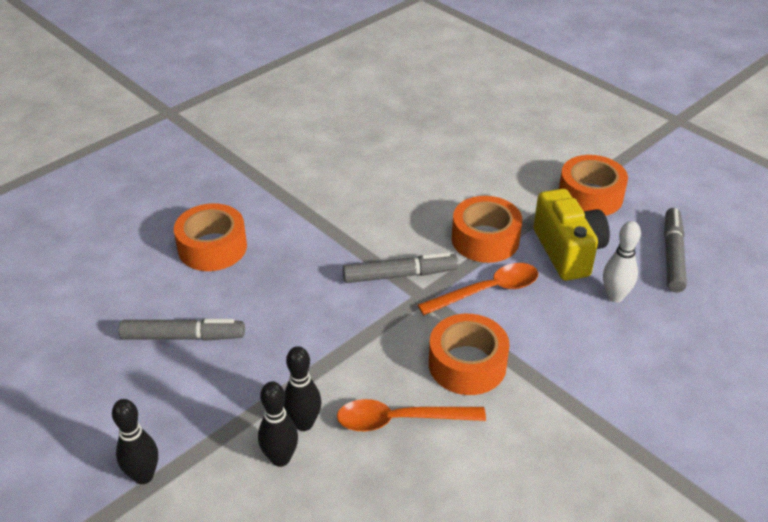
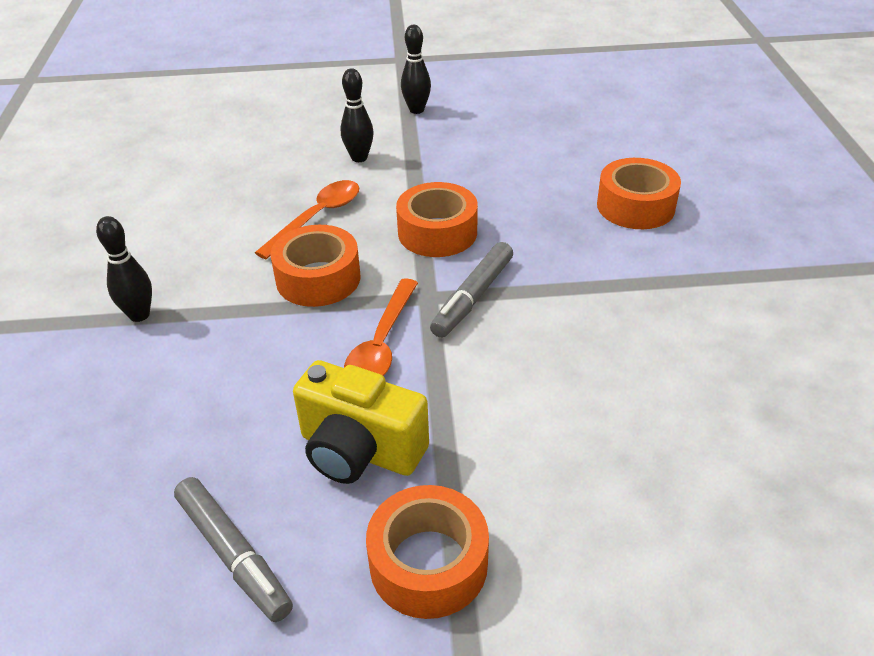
camera: 130 degrees right, 0 degrees up
grey marker [119,318,245,341] -> none
black bowling pin [284,346,321,431] -> black bowling pin moved to [96,216,152,322]
orange tape [452,196,522,263] -> orange tape moved to [396,182,478,257]
white bowling pin [603,221,641,303] -> none

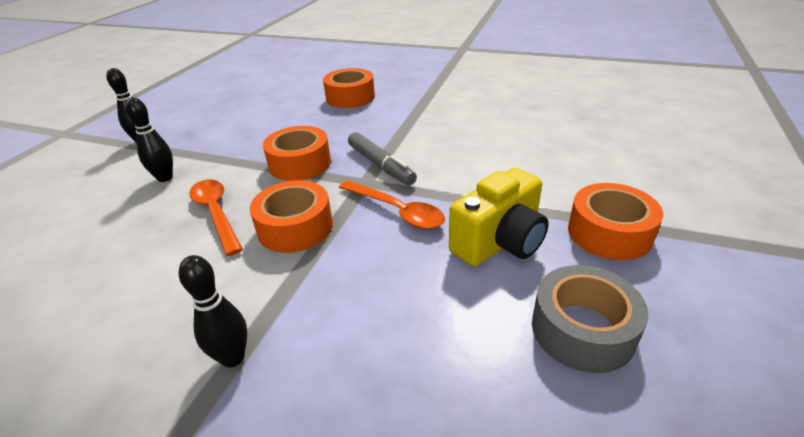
camera: 65 degrees left, 5 degrees down
grey marker [174,477,293,622] -> grey tape [532,265,649,373]

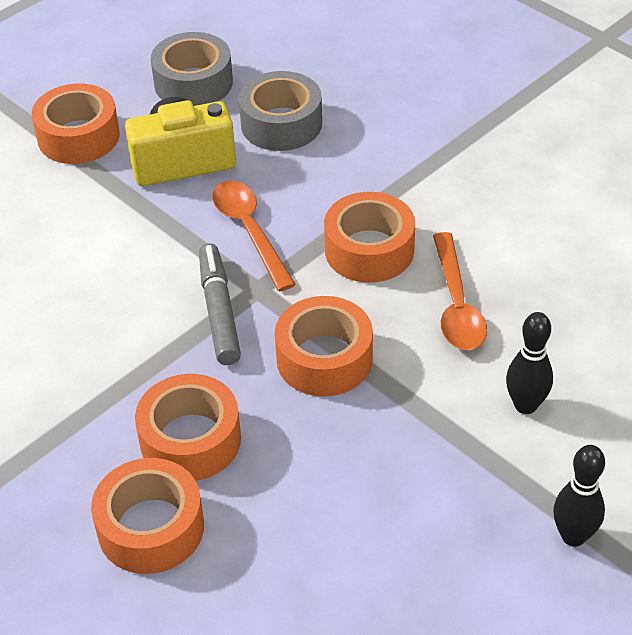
camera: 155 degrees left, 10 degrees up
black bowling pin [179,255,247,367] -> none
none -> orange tape [135,374,241,481]
none -> grey tape [239,71,322,151]

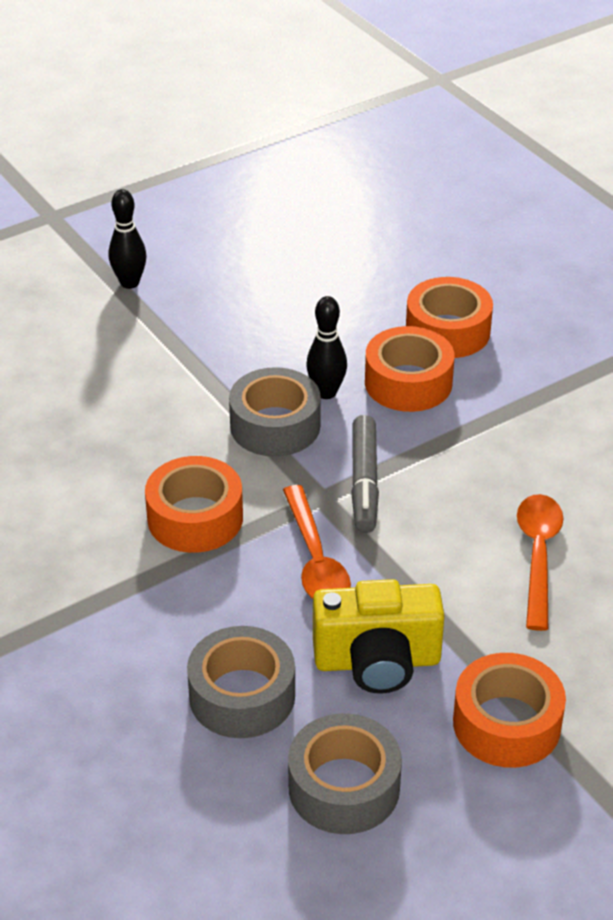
camera: 170 degrees left, 5 degrees down
orange tape [275,296,373,397] -> grey tape [229,367,321,457]
orange spoon [433,232,487,350] -> orange spoon moved to [517,494,563,631]
black bowling pin [506,312,553,414] -> black bowling pin moved to [306,296,347,399]

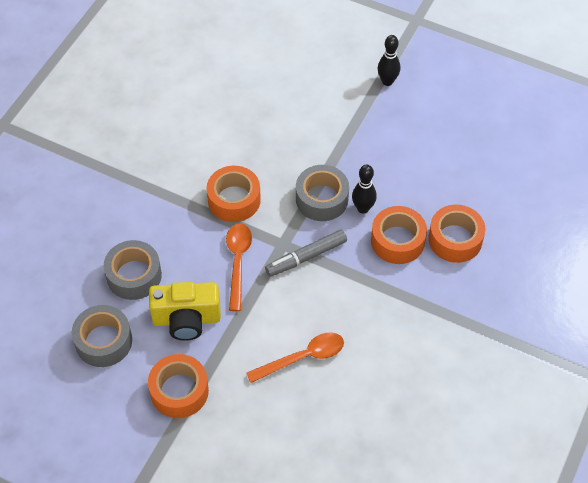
camera: 60 degrees right, 15 degrees up
orange spoon [283,485,351,599] -> orange spoon turned 135 degrees clockwise [226,224,252,311]
yellow camera [313,579,445,694] -> yellow camera turned 60 degrees counterclockwise [149,282,221,340]

